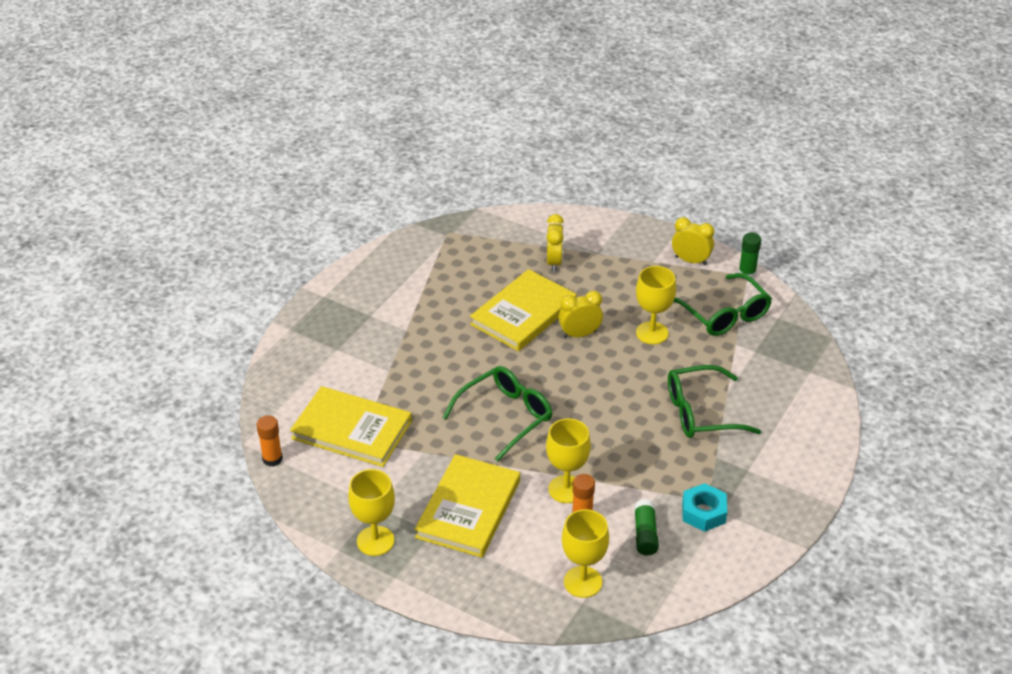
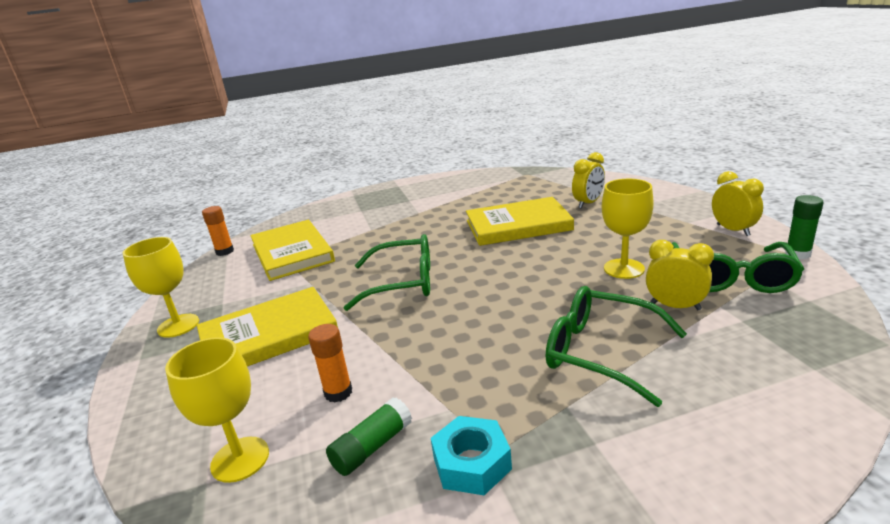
camera: 45 degrees right, 15 degrees down
yellow goblet [546,419,591,503] -> none
yellow clock [558,291,603,338] -> yellow clock moved to [646,240,714,310]

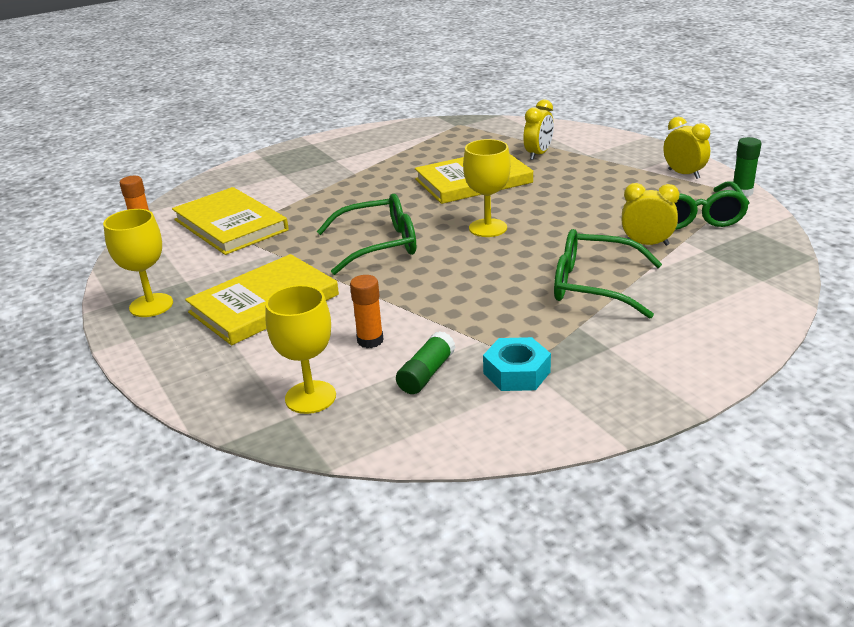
camera: 15 degrees left, 5 degrees up
yellow goblet [602,179,654,279] -> yellow goblet moved to [463,139,511,237]

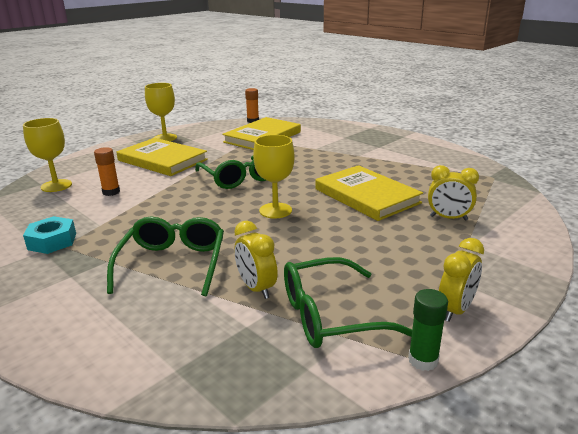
camera: 75 degrees right, 5 degrees down
green glue stick [396,331,456,394] -> none
yellow clock [622,183,680,246] -> yellow clock turned 150 degrees clockwise [234,221,278,299]

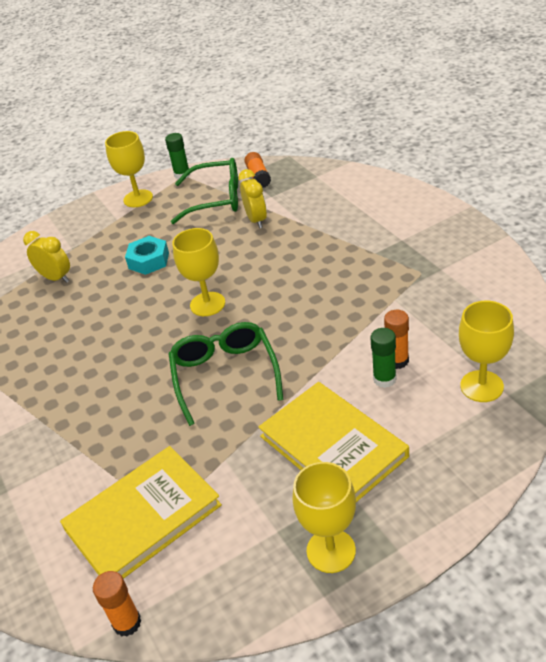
camera: 160 degrees left, 15 degrees up
turquoise nut [23,216,76,254] -> turquoise nut moved to [125,236,169,275]
green glasses [107,216,224,296] -> none
yellow book [315,165,423,221] -> none
yellow clock [439,238,484,322] -> yellow goblet [105,131,153,207]
none -> orange glue stick [244,152,271,188]
none -> green glue stick [371,328,396,388]

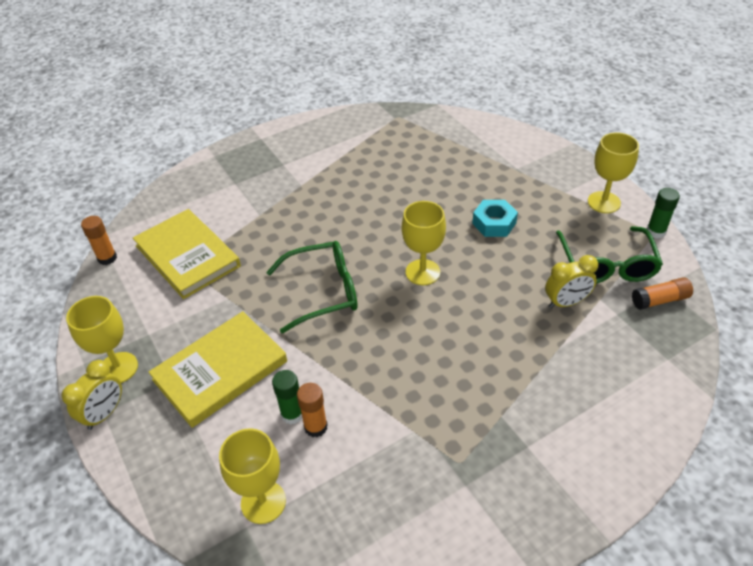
camera: 85 degrees right, 5 degrees up
yellow clock [23,231,70,283] -> yellow clock moved to [62,360,122,430]

